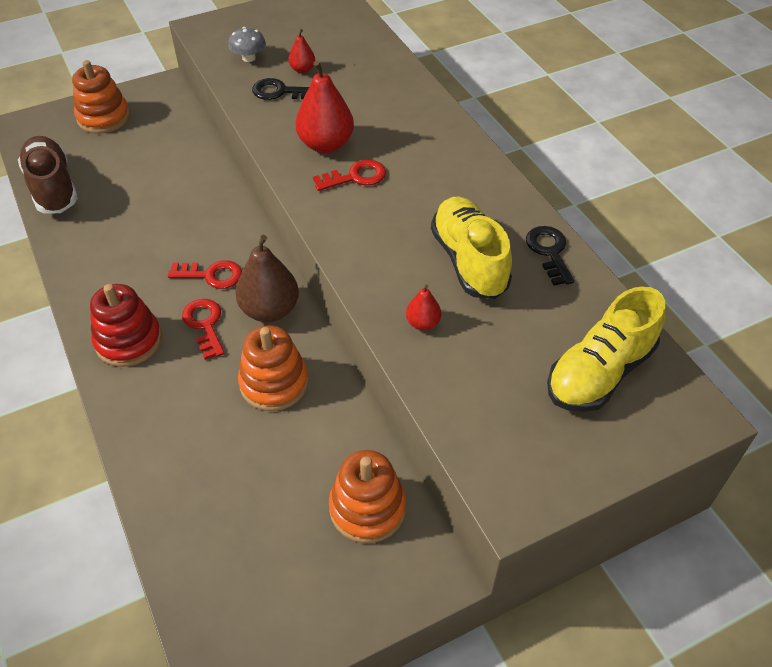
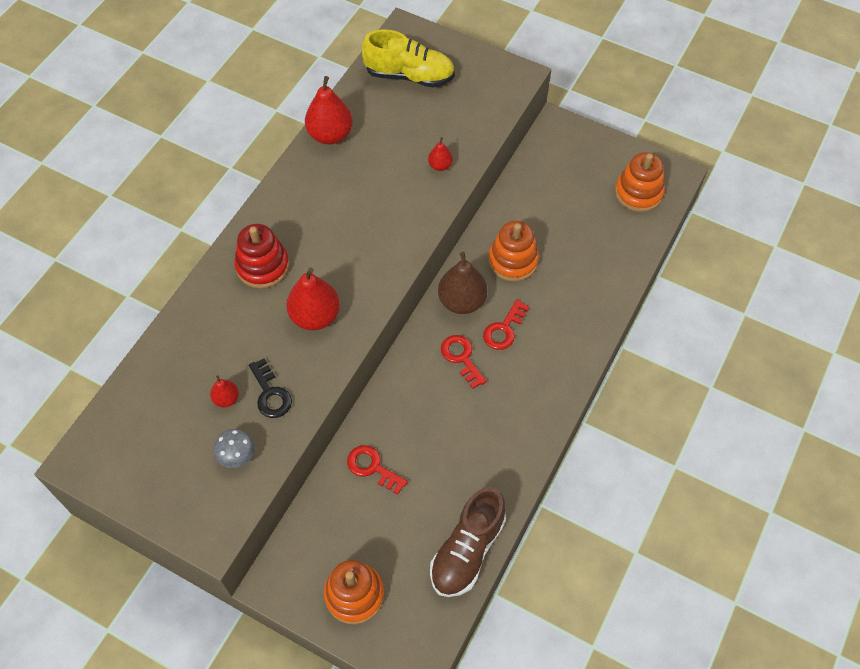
camera: 125 degrees left, 10 degrees up
red stacking toy [90,284,162,367] -> red stacking toy moved to [234,224,289,289]
red key [313,159,386,191] -> red key moved to [347,445,408,495]
orange stacking toy [329,450,406,543] -> orange stacking toy moved to [615,152,665,212]
yellow shoe [431,197,512,299] -> none
black key [526,226,574,286] -> red pear [305,76,353,144]

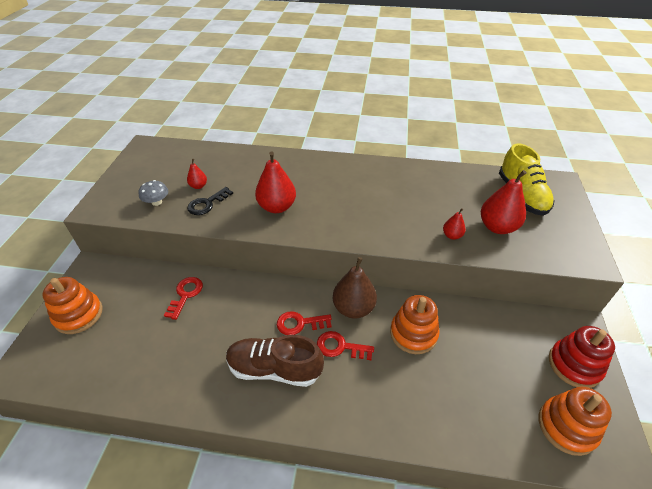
camera: 70 degrees right, 15 degrees down
red stacking toy [234,224,289,289] -> red stacking toy moved to [549,326,615,388]
red pear [305,76,353,144] -> red pear moved to [481,170,527,234]
brown shoe [430,487,506,597] -> brown shoe moved to [226,335,324,387]
red key [441,335,487,389] -> red key turned 135 degrees counterclockwise [277,311,332,335]

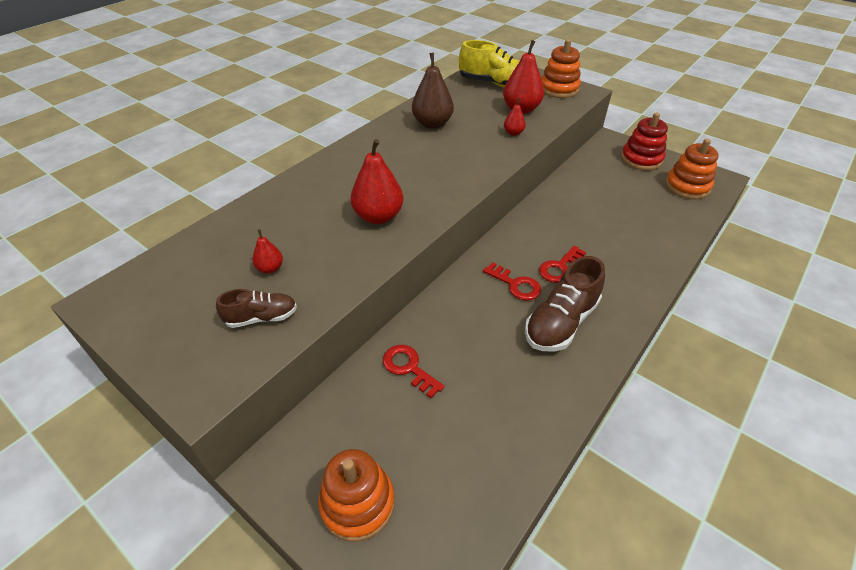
camera: 60 degrees left, 0 degrees up
grey mushroom [138,180,168,206] -> brown shoe [216,289,297,328]
black key [187,187,233,215] -> none
red key [277,311,332,335] -> red key turned 75 degrees counterclockwise [483,262,541,301]
brown pear [333,257,377,319] -> brown pear moved to [412,53,454,129]
orange stacking toy [390,295,439,354] -> orange stacking toy moved to [541,39,581,98]

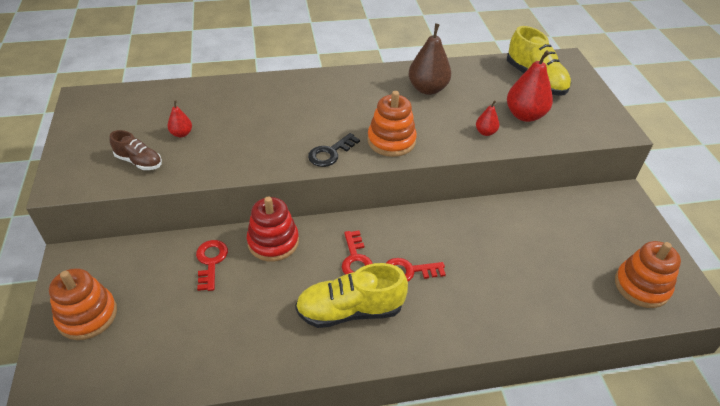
camera: 40 degrees right, 0 degrees up
red pear [351,139,403,224] -> none
brown shoe [525,256,605,352] -> yellow shoe [295,263,408,328]
orange stacking toy [541,39,581,98] -> orange stacking toy moved to [367,91,417,157]
red stacking toy [621,113,668,170] -> red stacking toy moved to [247,197,299,262]
none -> black key [308,133,360,167]

